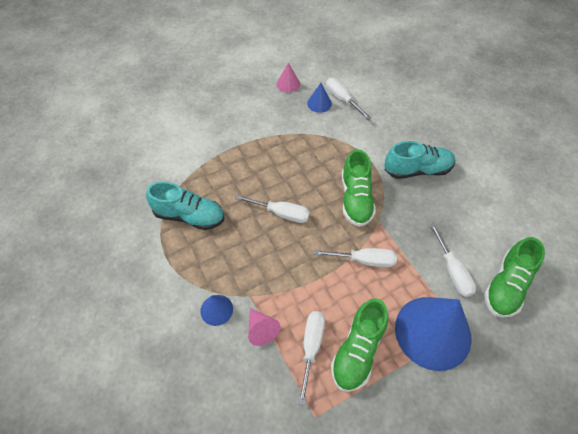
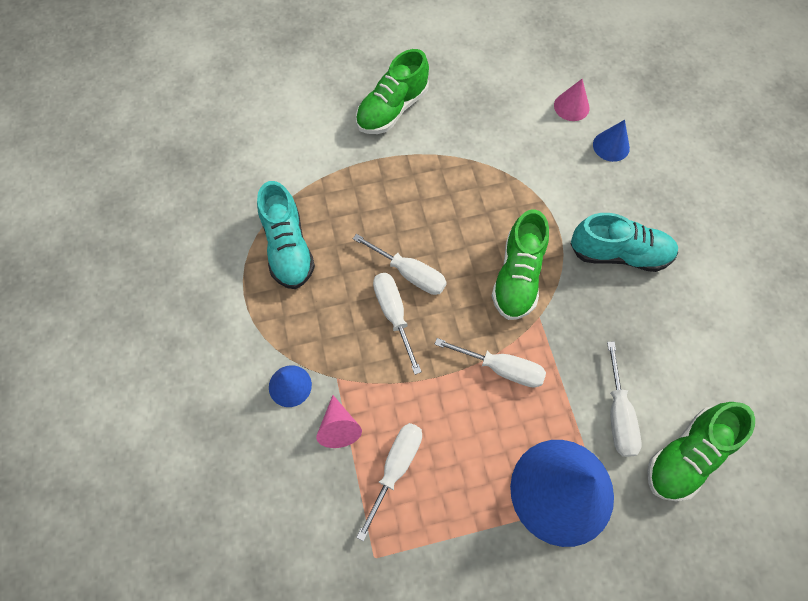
camera: 15 degrees right, 10 degrees up
turquoise shoe [146,181,224,230] -> turquoise shoe turned 45 degrees clockwise [257,181,315,289]
pink cone [277,63,300,93] -> pink cone moved to [554,79,590,121]
blue cone [307,83,332,113] -> blue cone moved to [593,120,630,162]
white screwdriver [326,78,372,120] -> white screwdriver moved to [373,273,422,375]
green shoe [331,298,388,392] -> green shoe moved to [356,49,429,134]

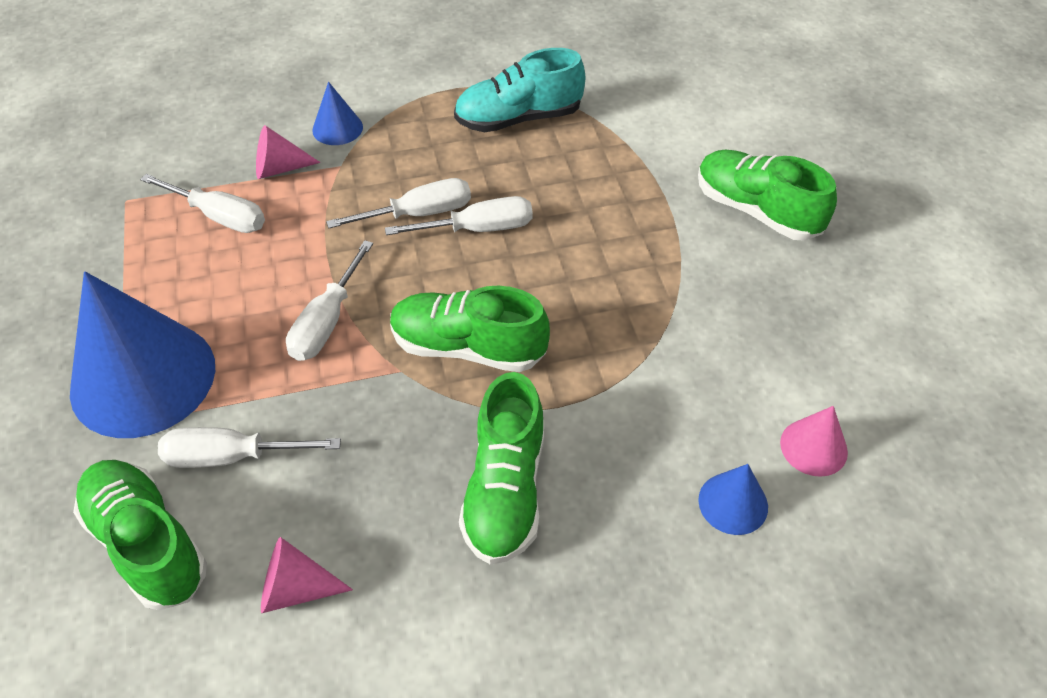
camera: 90 degrees right, 15 degrees down
white screwdriver [353,234,447,295] -> white screwdriver turned 135 degrees counterclockwise [385,196,533,235]
turquoise shoe [571,213,678,272] -> green shoe [459,372,544,565]
none -> pink cone [261,537,353,613]

